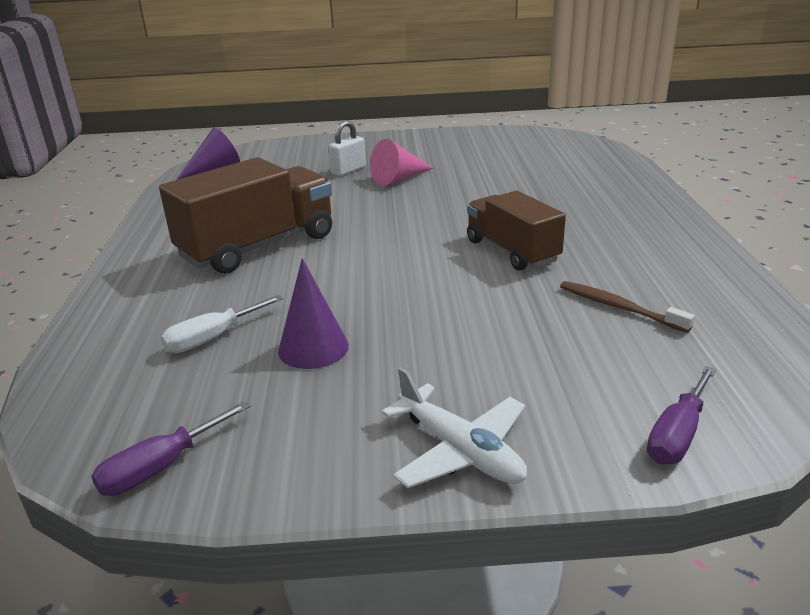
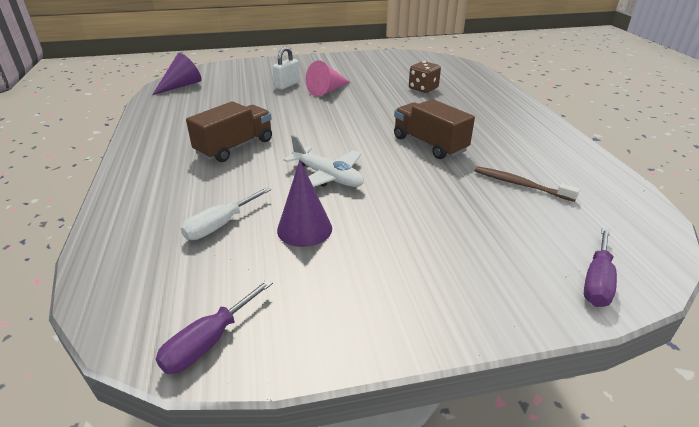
camera: 10 degrees left, 5 degrees up
brown truck [159,157,332,274] -> brown truck [186,101,272,162], size x0.66
white plane [381,367,527,488] -> white plane moved to [283,135,364,187]
none -> brown dice [409,61,441,93]

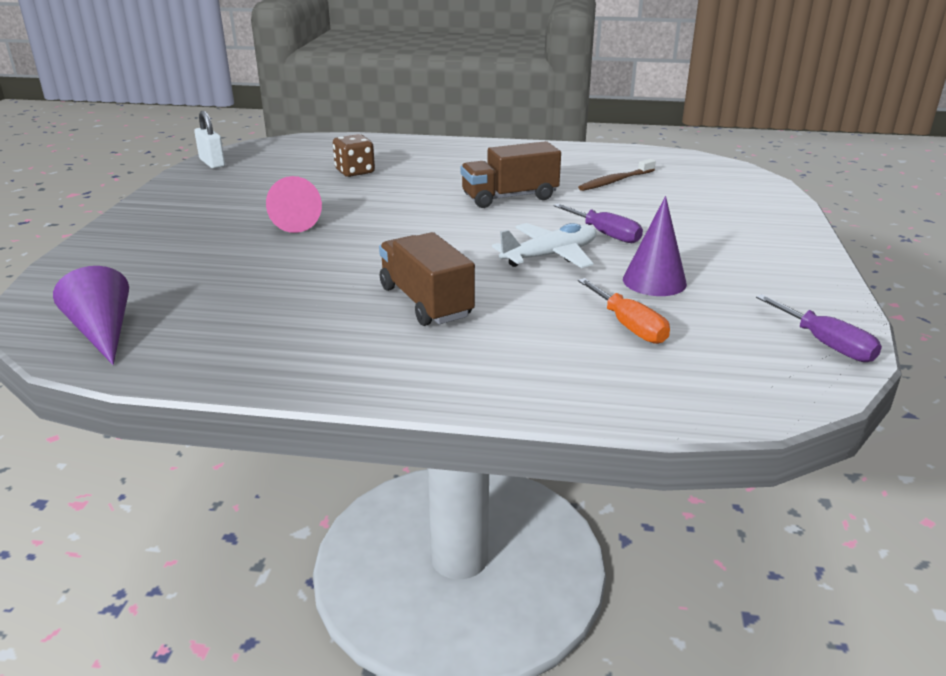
camera: 70 degrees left, 5 degrees down
white screwdriver [180,187,271,240] -> orange screwdriver [578,278,670,344]
white padlock [273,47,300,90] -> white padlock moved to [194,111,225,169]
purple screwdriver [584,227,617,307] -> purple screwdriver moved to [553,203,643,243]

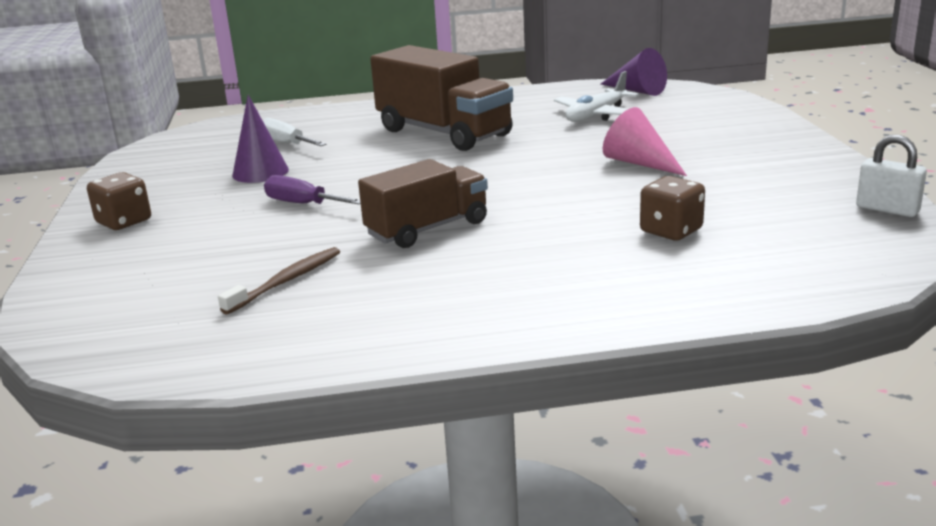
camera: 165 degrees right, 5 degrees down
brown truck [379,232,475,326] -> brown truck [370,45,513,151], size x1.52
white plane [492,223,597,268] -> white plane moved to [554,71,639,122]
orange screwdriver [578,278,670,344] -> white screwdriver [263,118,327,146]
purple screwdriver [756,294,882,362] -> none
none -> brown dice [87,172,151,230]

